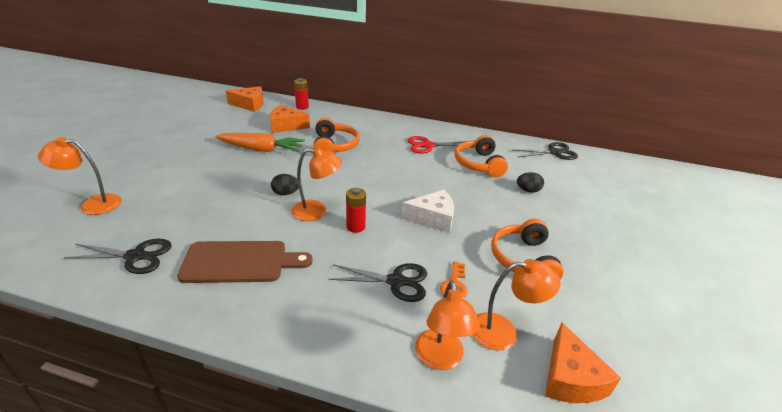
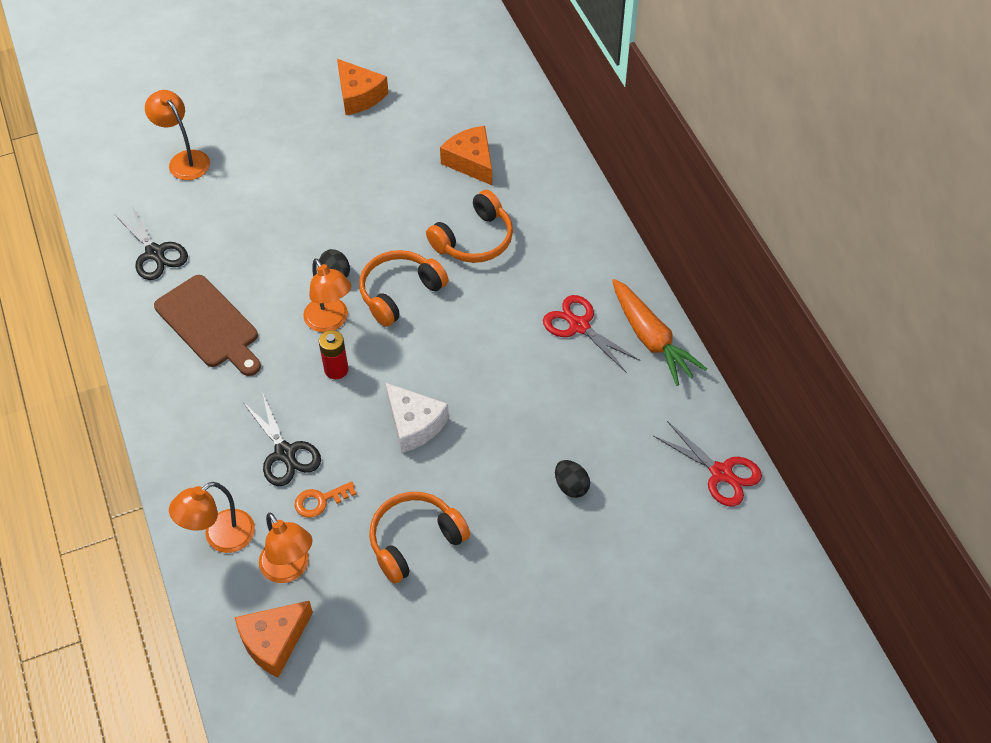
camera: 55 degrees right, 20 degrees up
orange carrot [215,133,305,152] -> orange carrot moved to [612,279,707,386]
orange cheese [226,86,263,112] -> orange cheese moved to [337,59,388,115]
red battery [294,78,309,110] -> none
orange headphones [455,135,508,178] -> orange headphones moved to [359,250,448,327]
black scissors [514,142,578,160] -> red scissors [653,421,762,506]

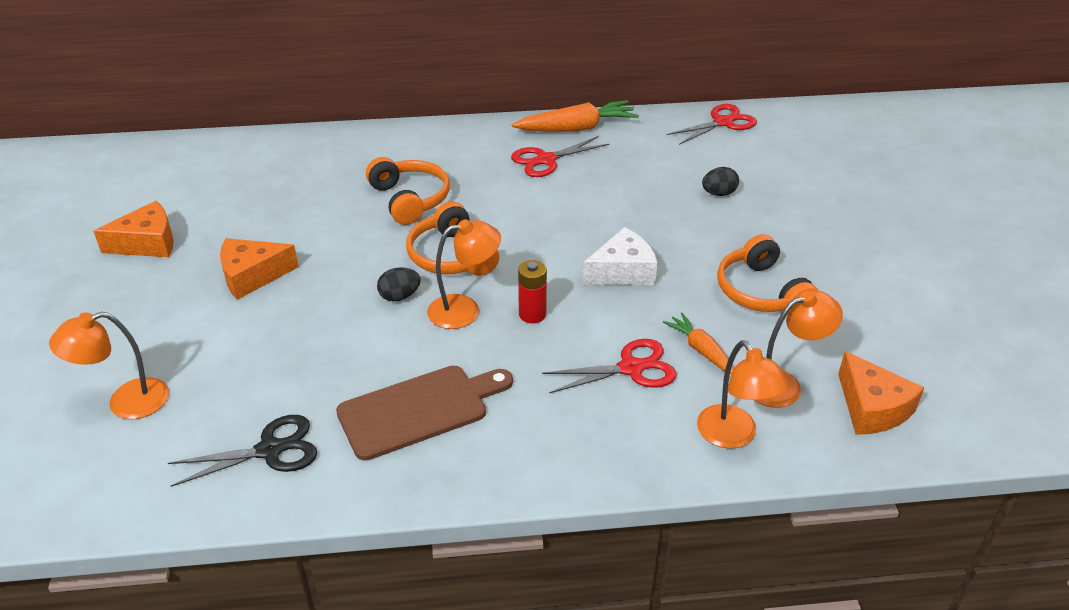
camera: 75 degrees left, 15 degrees down
black scissors [243,392,321,486] -> red scissors [542,339,677,394]
orange key [295,481,356,518] -> orange carrot [663,313,734,374]
orange cheese [440,126,492,185] -> orange cheese moved to [220,238,299,300]

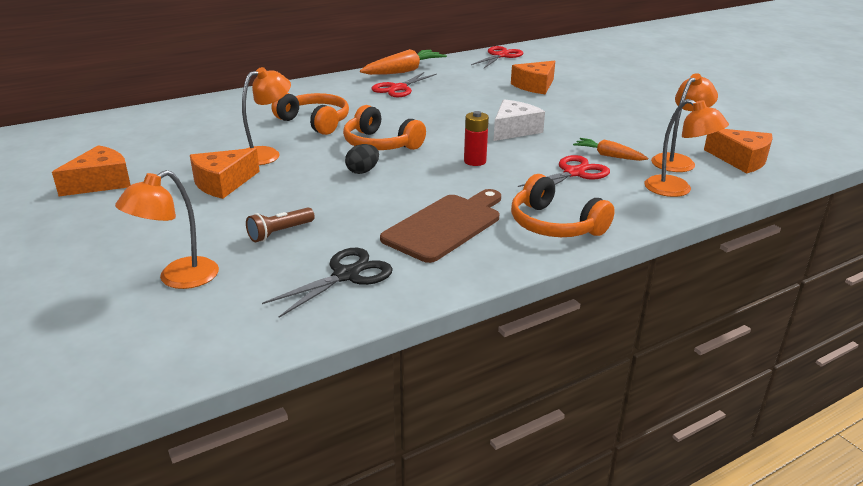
camera: 25 degrees left, 10 degrees down
orange lamp [427,219,501,329] -> orange lamp moved to [242,67,291,165]
black egg [702,167,739,196] -> orange cheese [511,61,555,94]
orange headphones [717,234,818,312] -> orange headphones moved to [511,174,615,237]
none -> brown flashlight [246,208,315,242]

